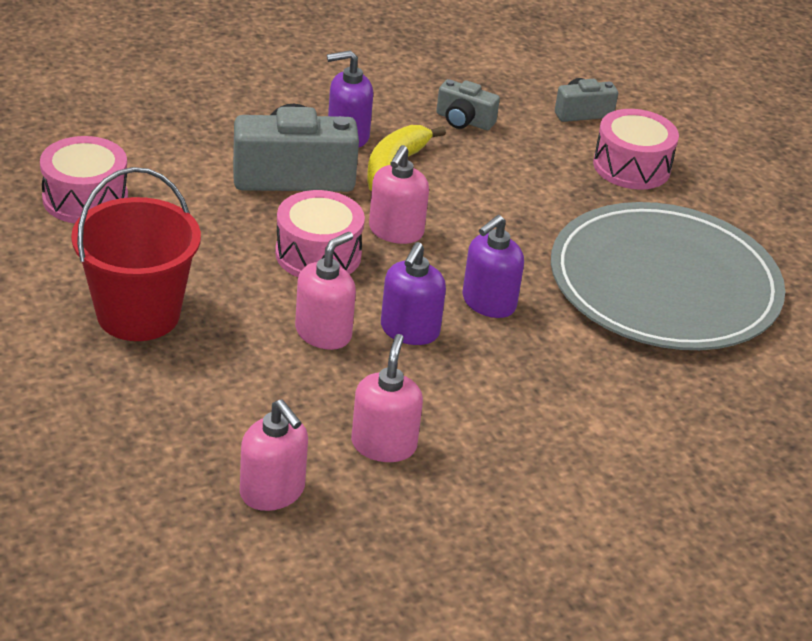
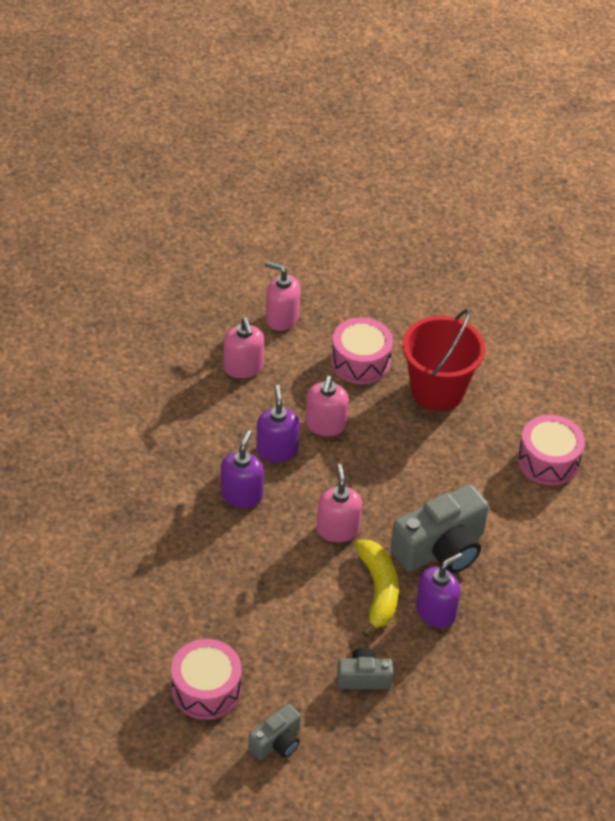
camera: 155 degrees right, 10 degrees up
pink drum [275,190,365,277] -> pink drum moved to [331,317,393,384]
grey plate [551,202,785,350] -> none

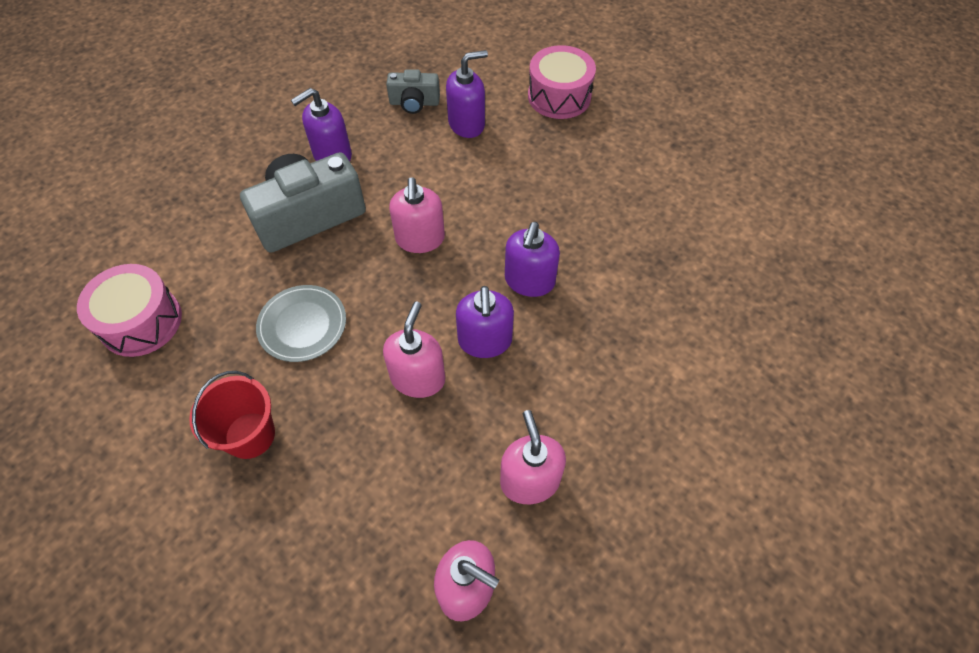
camera: 175 degrees left, 10 degrees up
grey camera [248,704,301,760] -> none
pink drum [331,317,393,384] -> none
yellow banana [355,540,399,637] -> none
red bucket [402,310,485,411] -> red bucket [189,371,275,459], size x0.63
none -> grey plate [256,285,346,362]
none -> purple soap dispenser [446,50,488,138]

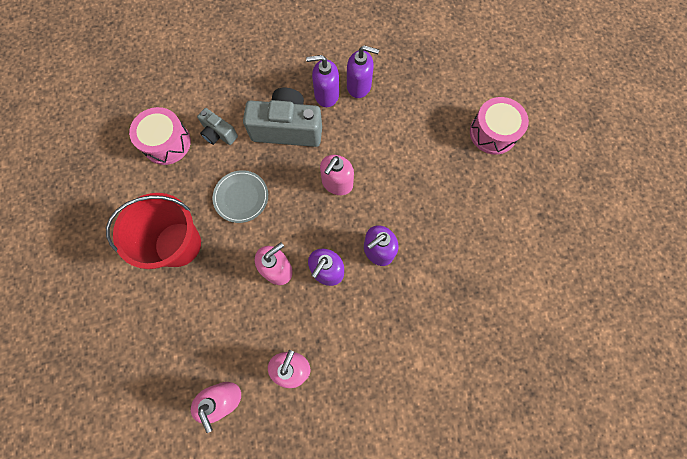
camera: 35 degrees right, 15 degrees up
red bucket [189,371,275,459] -> red bucket [106,193,201,269], size x1.58
grey camera [386,69,440,114] -> grey camera moved to [197,108,238,145]
purple soap dispenser [446,50,488,138] -> purple soap dispenser moved to [347,45,379,98]

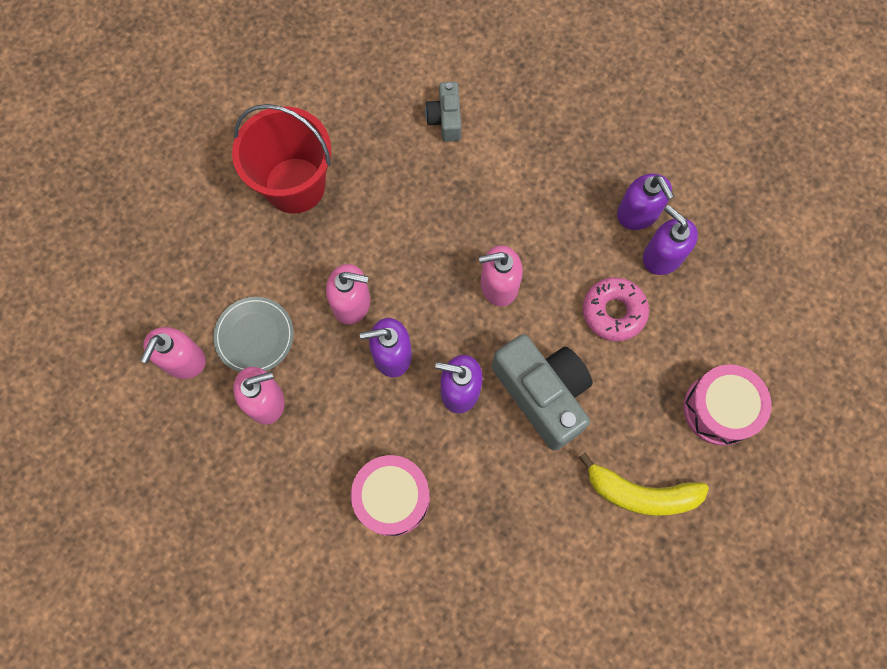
camera: 50 degrees right, 0 degrees up
pink drum [129,107,191,165] -> pink drum moved to [351,455,430,536]
grey plate [212,170,268,223] -> grey plate moved to [213,297,294,372]
grey camera [243,88,322,147] -> grey camera moved to [492,334,593,451]
purple soap dispenser [306,55,339,107] -> purple soap dispenser moved to [643,205,698,275]
none -> yellow banana [578,453,709,516]
none -> pink donut [583,277,649,341]

